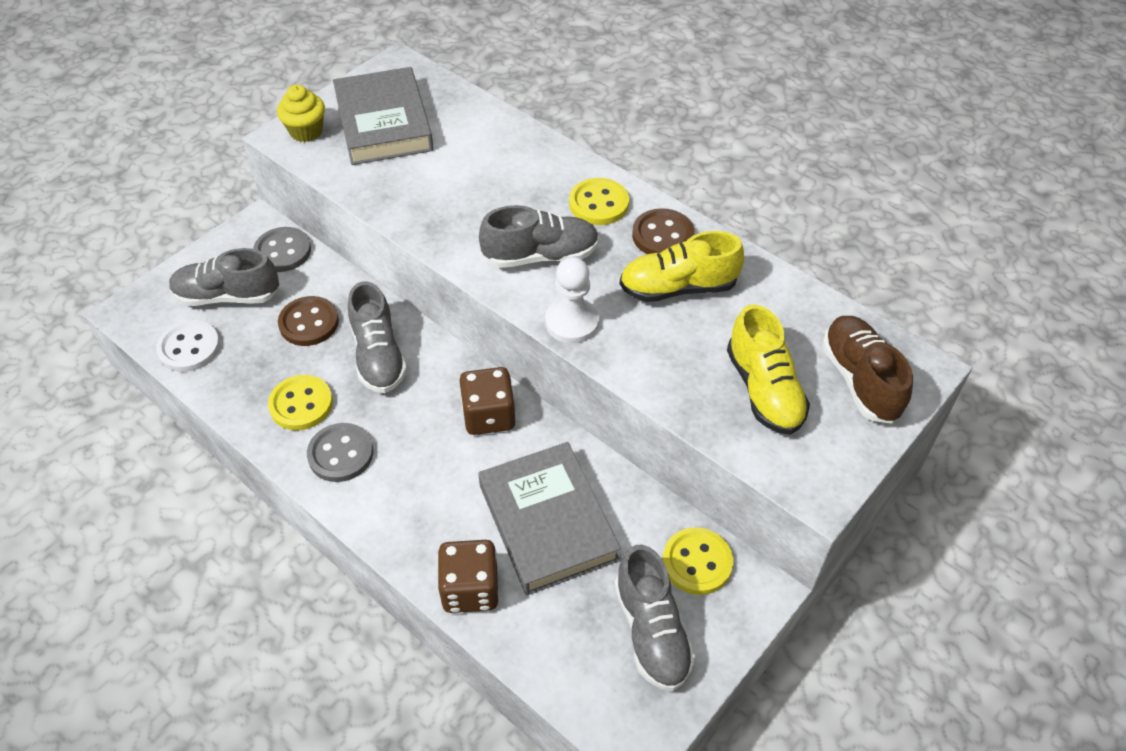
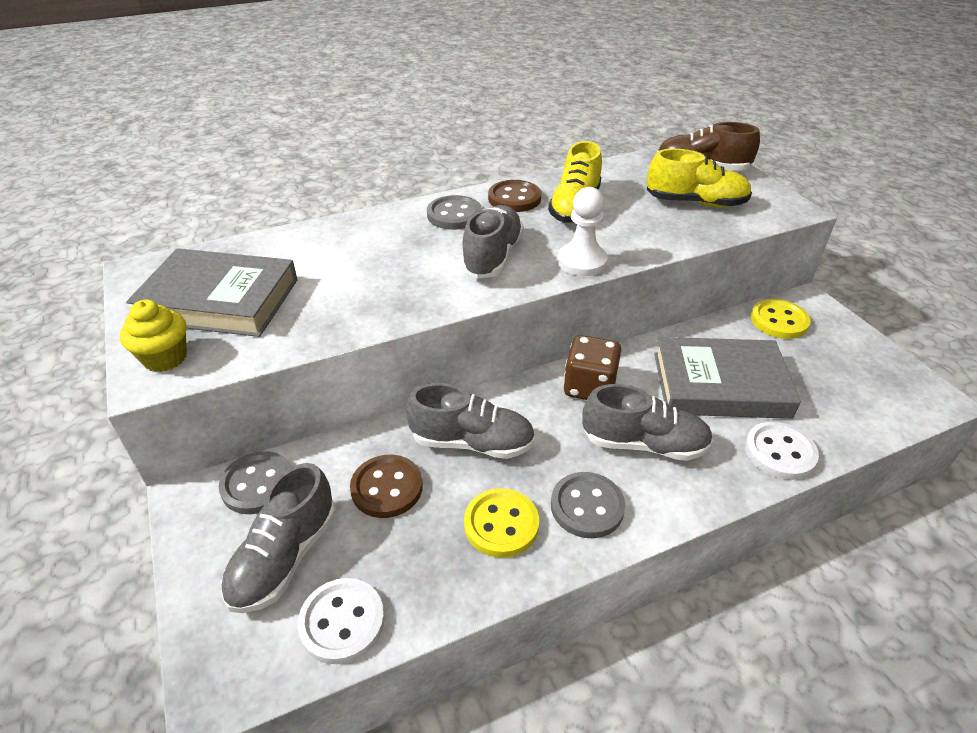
camera: 65 degrees left, 10 degrees down
brown dice [437,540,499,613] -> white button [745,422,819,480]
yellow button [569,178,629,225] -> grey button [427,195,482,230]
grey shoe [615,545,695,691] -> grey shoe moved to [582,384,713,461]

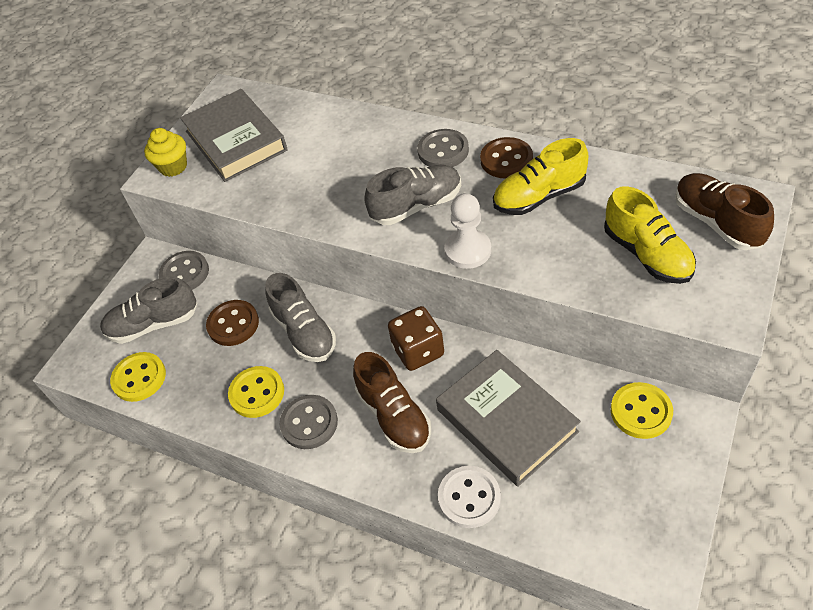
camera: 55 degrees right, 10 degrees up
white button [297,578,385,664] -> yellow button [110,352,166,402]
grey shoe [582,384,713,461] -> brown shoe [353,352,431,453]

